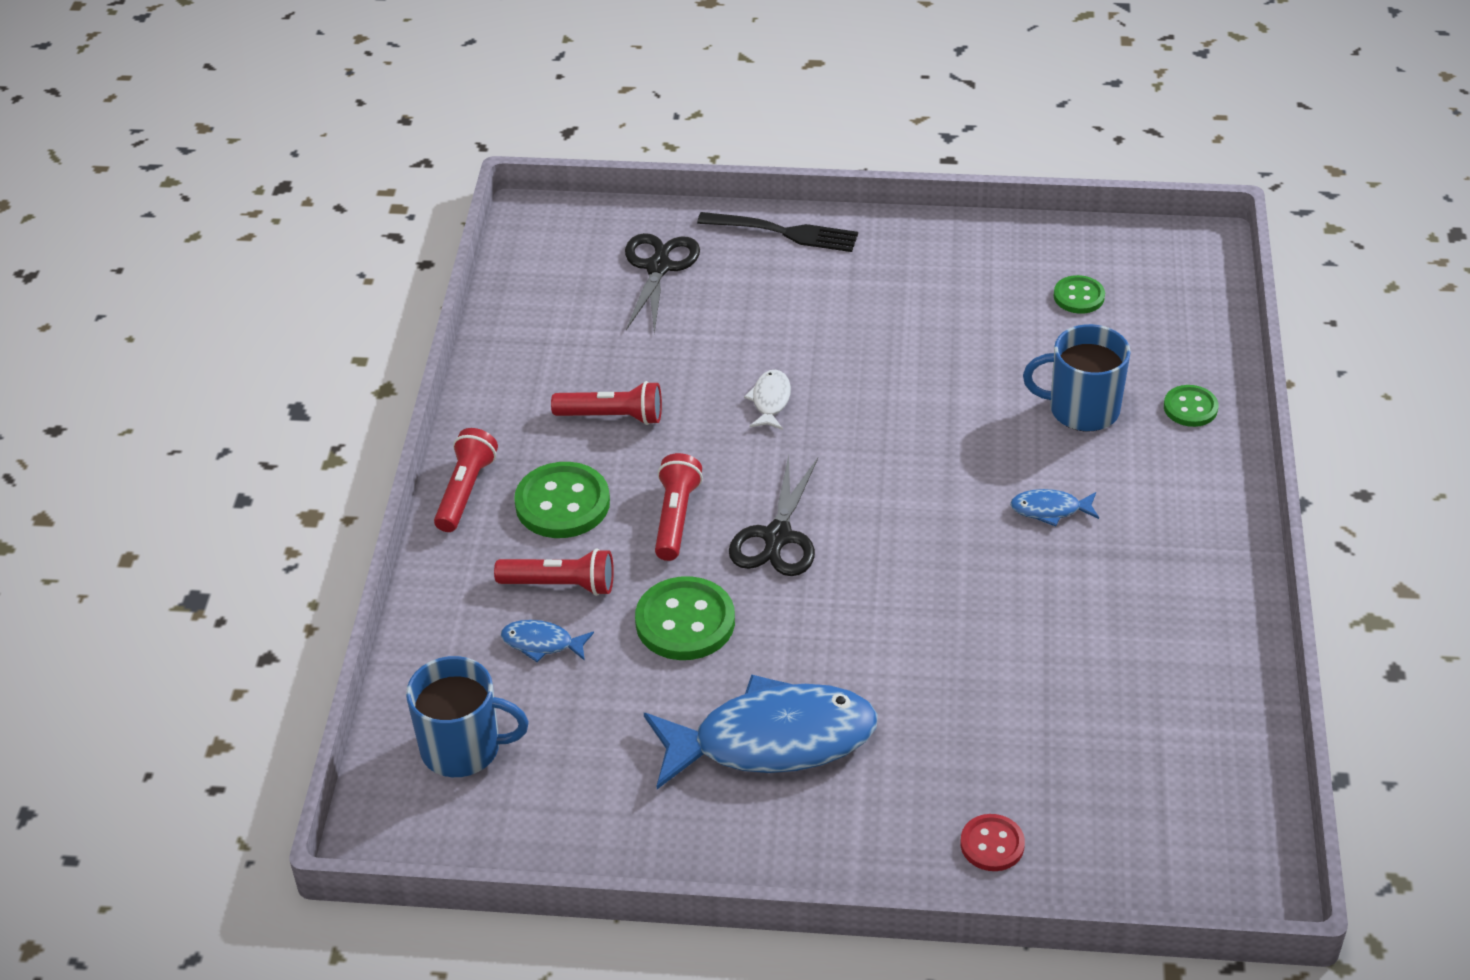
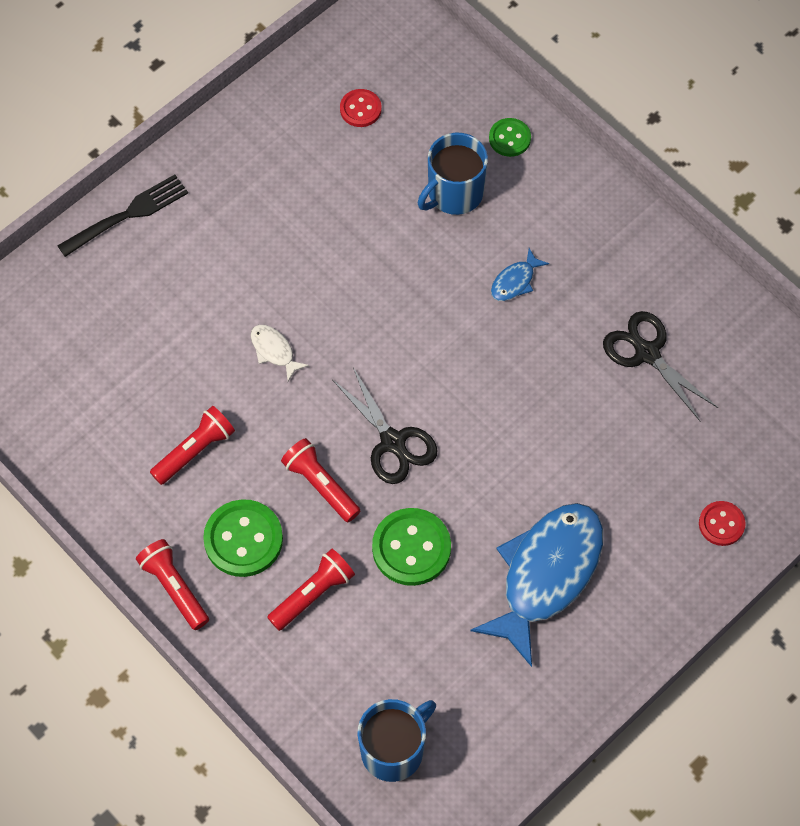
camera: 50 degrees left, 20 degrees up
blue fish [501,620,594,662] -> none
black scissors [625,233,700,333] -> black scissors moved to [603,311,718,422]
green button [1053,275,1105,314] -> red button [340,89,382,127]

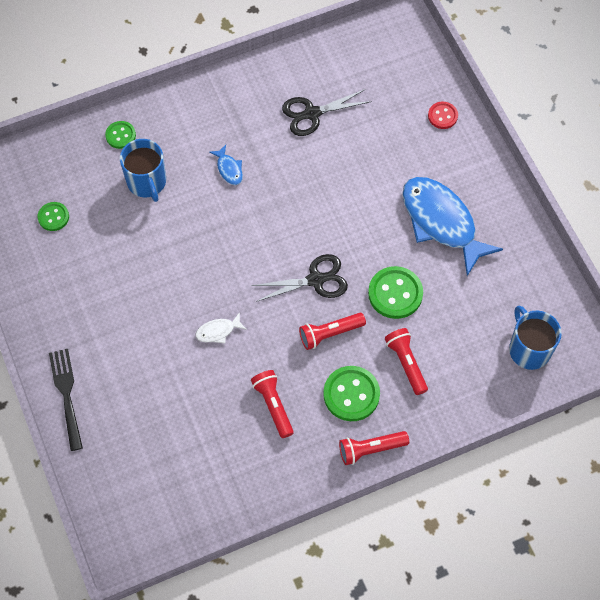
camera: 70 degrees left, 0 degrees up
red button [340,89,382,127] -> green button [38,202,69,231]

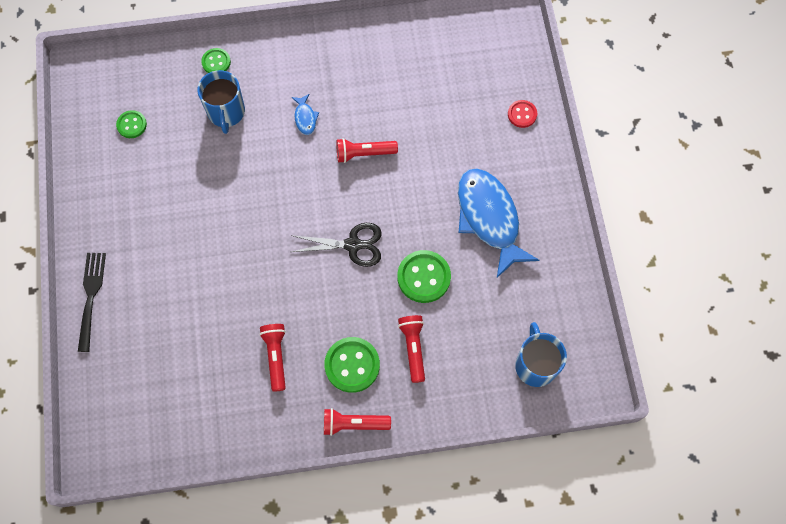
camera: 15 degrees right, 5 degrees up
white fish [196,312,247,344] -> none
black scissors [282,89,372,136] -> none
red flashlight [299,313,366,350] -> red flashlight moved to [336,138,398,163]

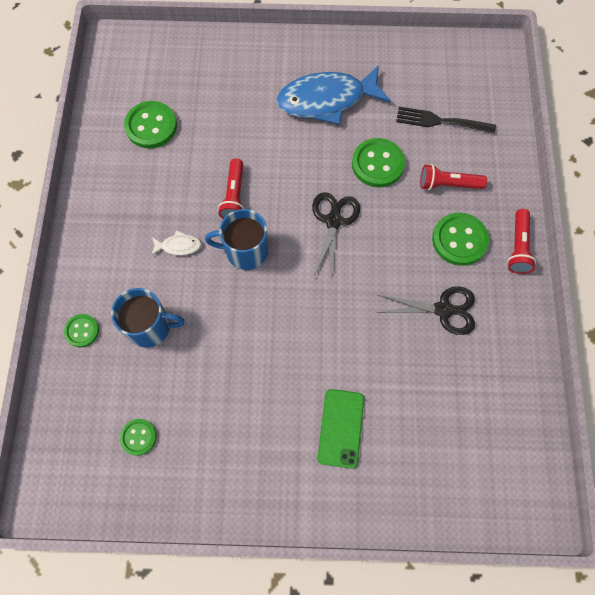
camera: 80 degrees left, 0 degrees up
black fork [78,253,106,352] -> black fork moved to [396,107,496,134]
red flashlight [259,324,286,392] -> black scissors [377,286,475,335]
blue fish [291,94,319,135] -> white fish [151,231,201,256]
red button [508,100,537,128] -> none
blue mug [515,322,567,387] -> blue mug moved to [205,209,268,270]
none -> green button [124,101,177,149]
none -> green phone [318,389,364,469]

